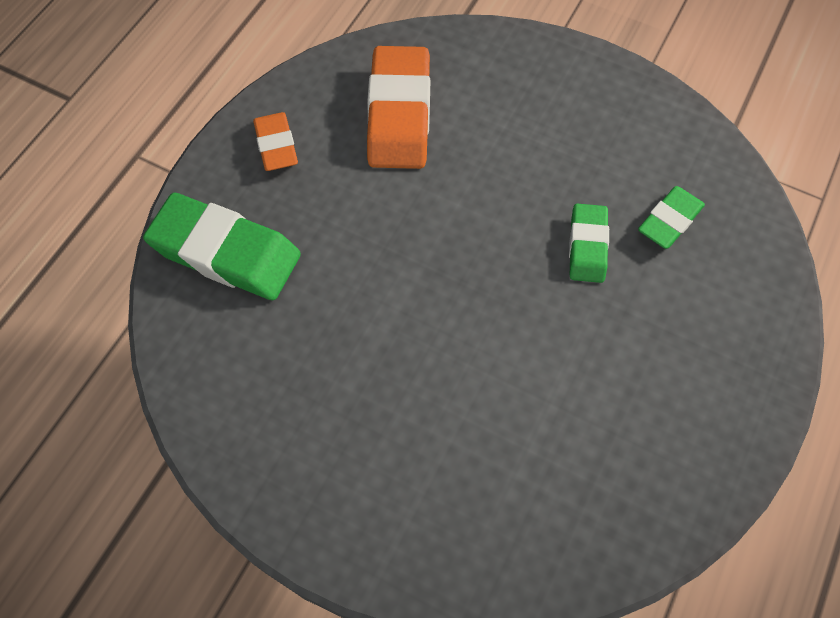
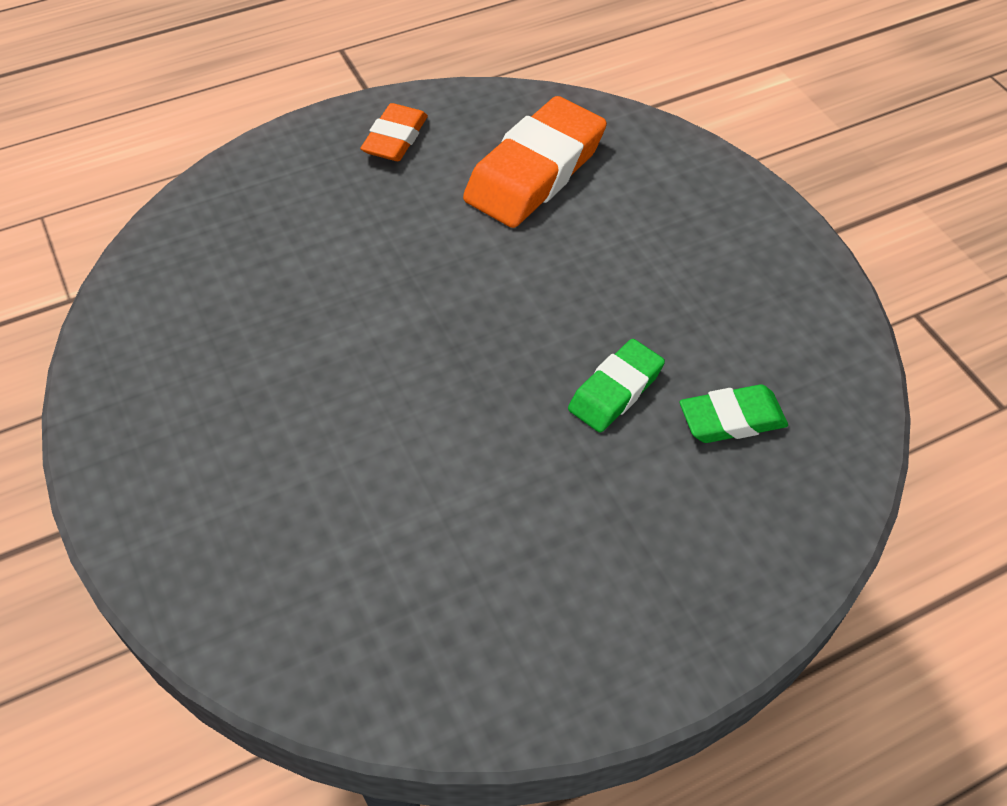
camera: 35 degrees right, 10 degrees down
green eraser [143,193,301,300] -> none

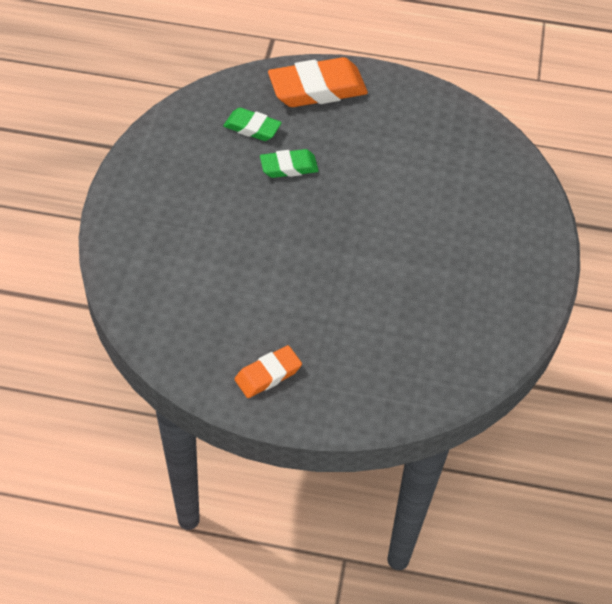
camera: 145 degrees left, 0 degrees up
orange eraser [463,96,607,228] -> orange eraser moved to [268,57,368,107]

